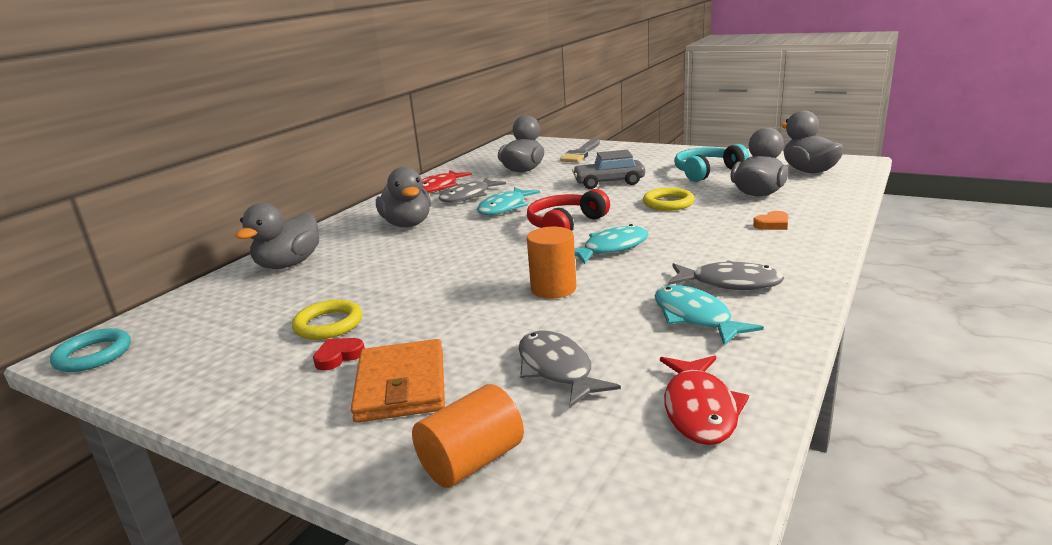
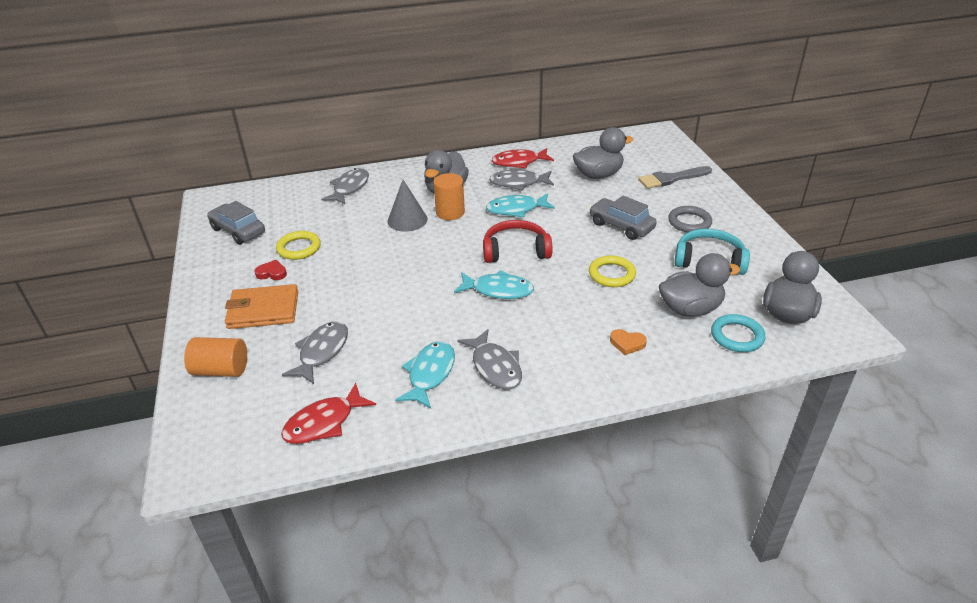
camera: 45 degrees right, 15 degrees up
turquoise ring [50,328,131,372] -> turquoise ring moved to [711,314,765,352]
grey duck [235,203,320,269] -> grey fish [321,168,369,205]
orange wallet [351,339,445,423] -> orange wallet turned 45 degrees clockwise [225,284,298,329]
orange cylinder [527,227,576,299] -> orange cylinder moved to [433,173,465,220]
none -> grey car [207,201,265,245]
none -> grey cone [388,180,428,232]
none -> grey ring [668,206,712,233]

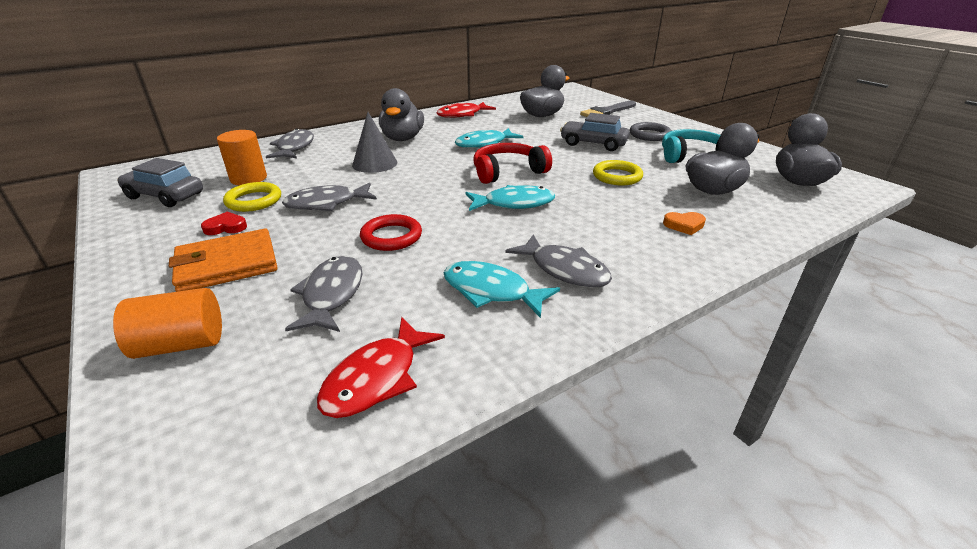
camera: 20 degrees left, 5 degrees down
turquoise fish [395,341,455,409] -> turquoise fish turned 60 degrees counterclockwise [444,261,560,318]
orange cylinder [433,173,465,220] -> orange cylinder moved to [217,130,267,185]
grey fish [489,169,554,191] -> grey fish moved to [282,183,377,211]
turquoise ring [711,314,765,352] -> none
none -> red ring [360,214,422,251]

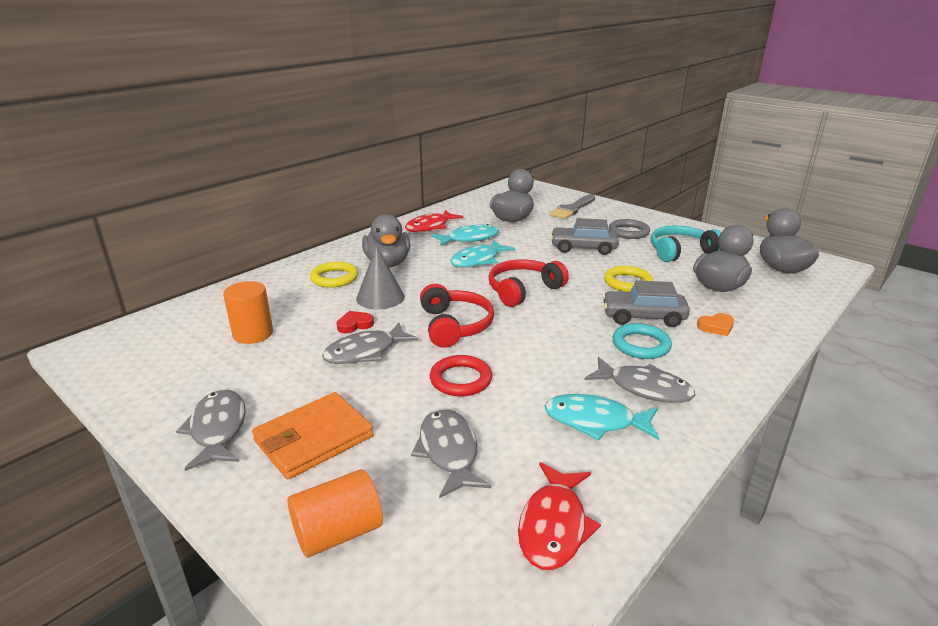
camera: 15 degrees left, 5 degrees down
grey car [117,158,203,207] -> grey car moved to [602,280,690,327]
red heart [201,212,247,235] -> red heart moved to [336,311,374,333]
yellow ring [223,182,281,212] -> yellow ring moved to [310,262,358,288]
grey fish [266,128,314,158] -> grey fish moved to [176,389,246,471]
turquoise fish [465,185,555,211] -> turquoise fish moved to [431,224,499,247]
none -> red headphones [420,284,494,348]
none -> turquoise ring [612,323,672,359]

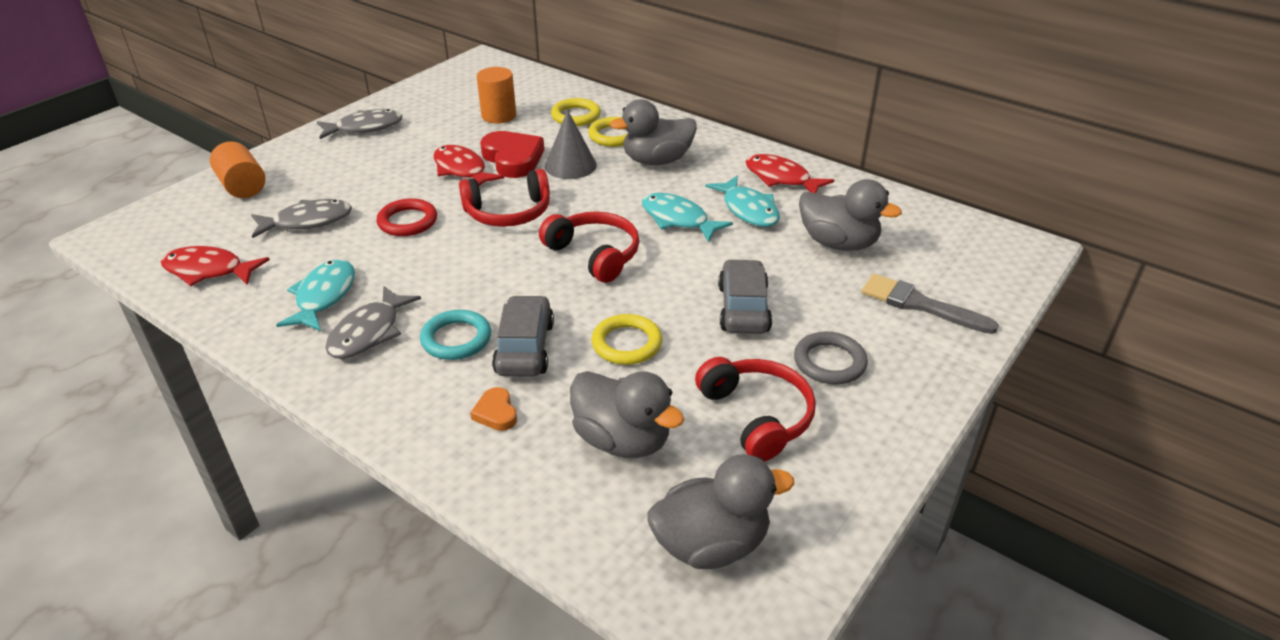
camera: 85 degrees right, 10 degrees up
orange wallet [252,392,374,479] -> none
grey fish [322,323,418,364] -> red fish [434,145,504,186]
red heart [336,311,374,333] -> red heart [480,131,544,178], size x1.98
turquoise headphones [651,226,721,262] -> red headphones [695,357,816,461]
none -> yellow ring [551,98,601,126]

